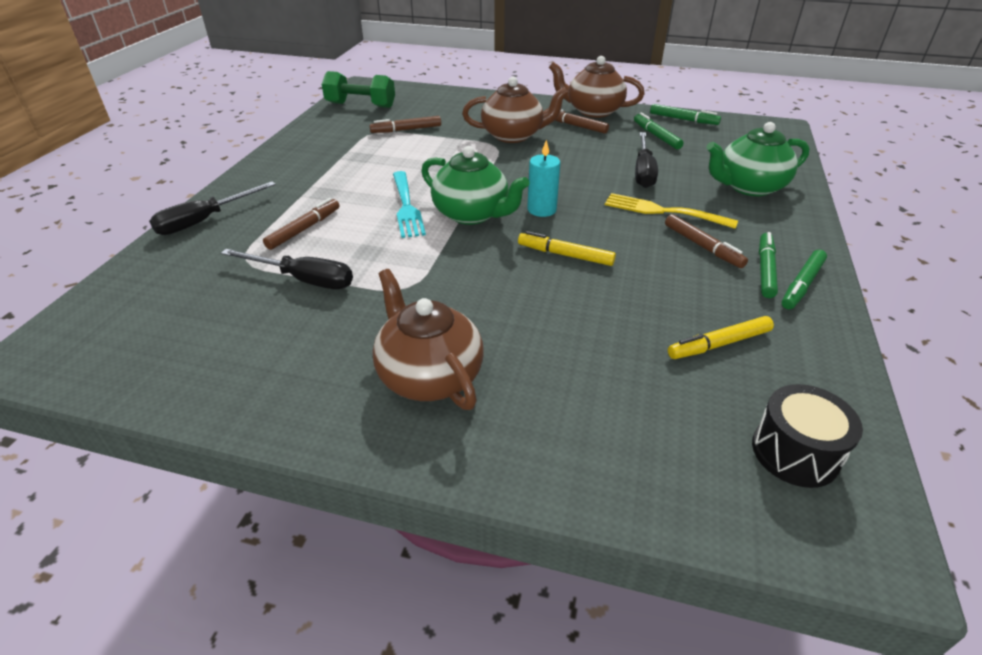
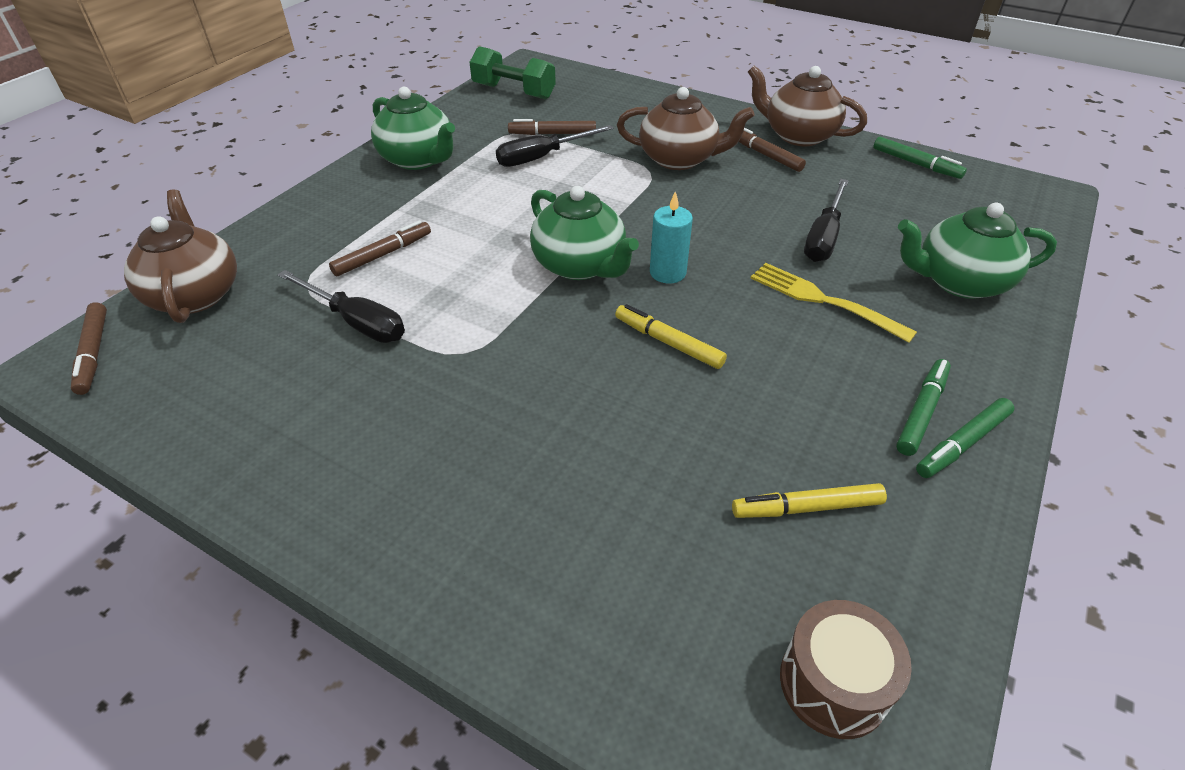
camera: 15 degrees right, 5 degrees up
black screwdriver [149,182,276,235] -> black screwdriver moved to [496,125,614,167]
brown teapot [373,269,484,410] -> brown teapot moved to [124,189,237,323]
turquoise fork [393,171,426,238] -> none
green marker [634,113,684,149] -> none
brown marker [665,214,748,268] -> brown marker moved to [71,302,107,395]
black drum [752,384,863,488] -> brown drum [780,600,912,739]
none -> green teapot [371,87,455,170]

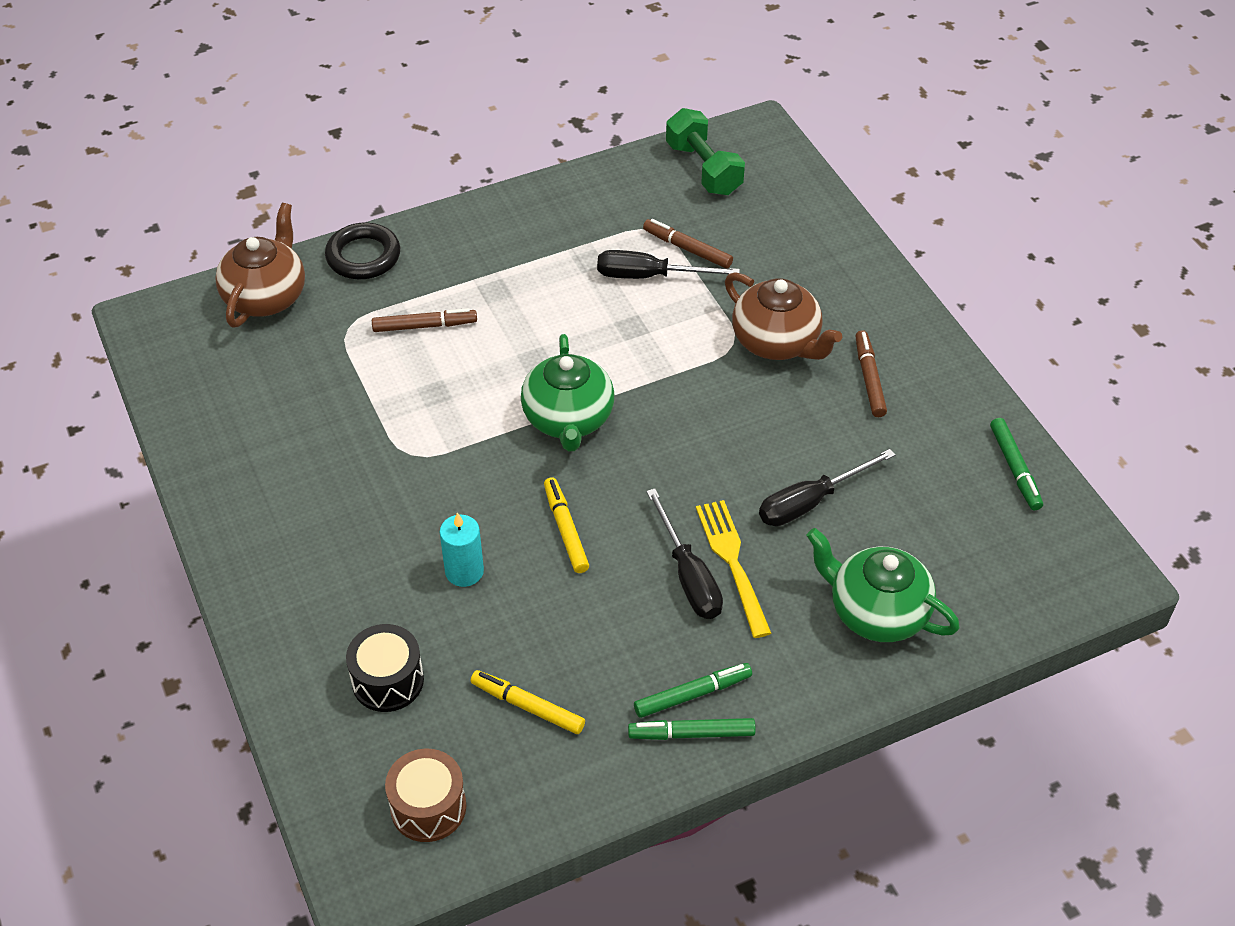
camera: 35 degrees right, 5 degrees up
brown marker [71,302,107,395] -> none
black screwdriver [277,270,405,343] -> black screwdriver moved to [646,488,723,619]
green teapot [371,87,455,170] -> none
turquoise candle [650,191,693,283] -> turquoise candle moved to [440,513,484,587]
brown teapot [748,65,867,146] -> none
none -> black ring [325,223,400,279]
none -> black drum [346,624,424,712]

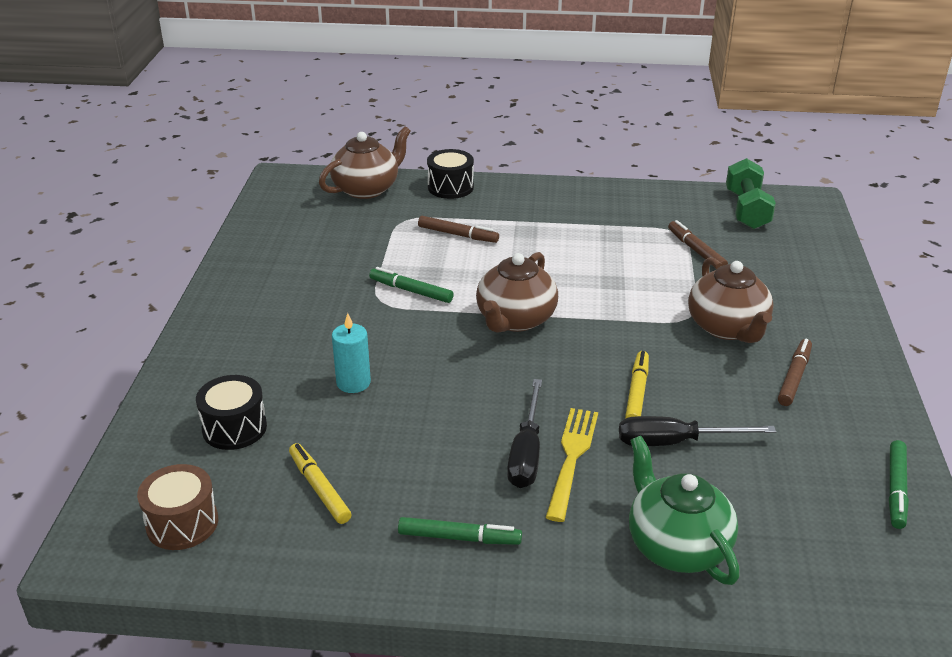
camera: 30 degrees right, 15 degrees down
black ring [325,223,400,279] -> black drum [427,149,474,199]
green teapot [521,334,614,451] -> brown teapot [476,252,558,332]
yellow marker [544,477,589,573] -> yellow marker moved to [625,351,649,419]
black screwdriver [597,250,740,279] -> none
green marker [628,718,756,740] -> green marker moved to [369,267,454,303]

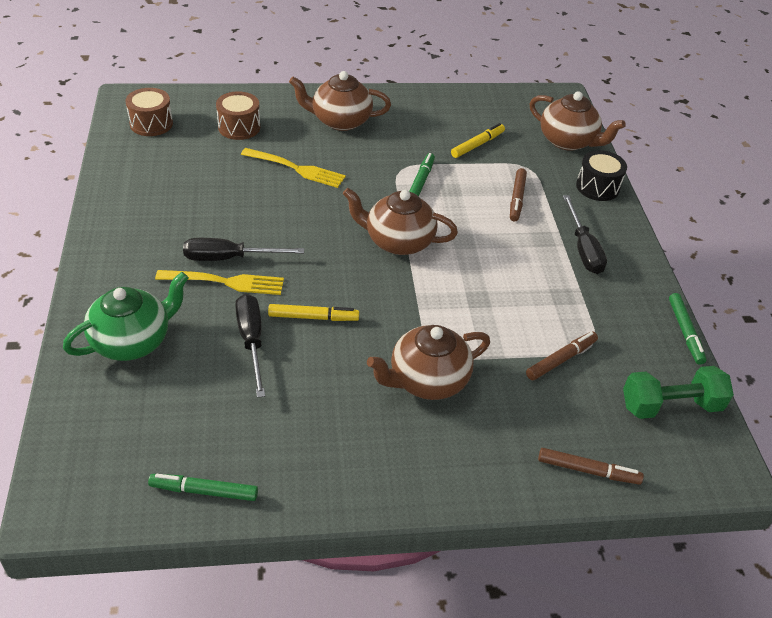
camera: 75 degrees right, 10 degrees up
black drum [196,375,267,450] -> brown drum [216,91,260,140]
yellow marker [289,443,351,524] -> yellow marker moved to [451,123,505,158]
turquoise candle [332,313,371,393] -> yellow fork [241,148,346,188]
green marker [398,517,522,545] -> green marker moved to [669,293,707,365]
brown marker [778,339,812,406] -> brown marker moved to [538,448,644,485]
none -> brown teapot [289,71,391,131]
none -> black screwdriver [563,195,607,274]

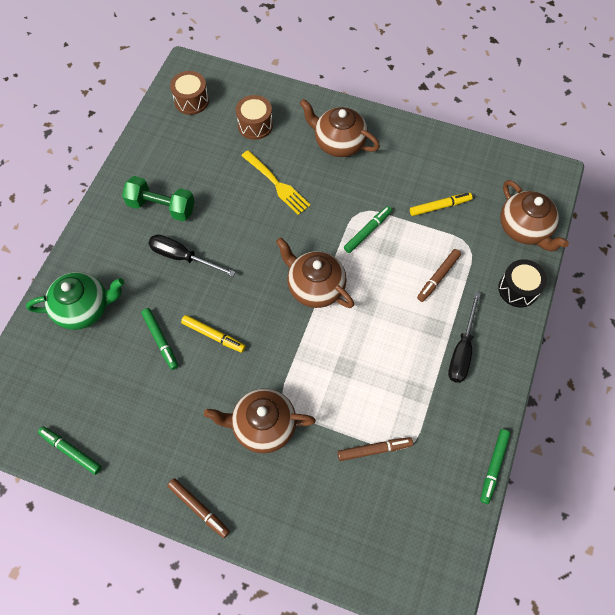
camera: 30 degrees right, 20 degrees up
yellow fork [155,270,284,295] -> none
black screwdriver [235,294,265,398] -> green marker [141,308,178,370]
brown marker [538,448,644,485] -> brown marker moved to [167,478,230,538]
green dumbbell [623,366,734,419] -> green dumbbell moved to [122,176,195,221]

